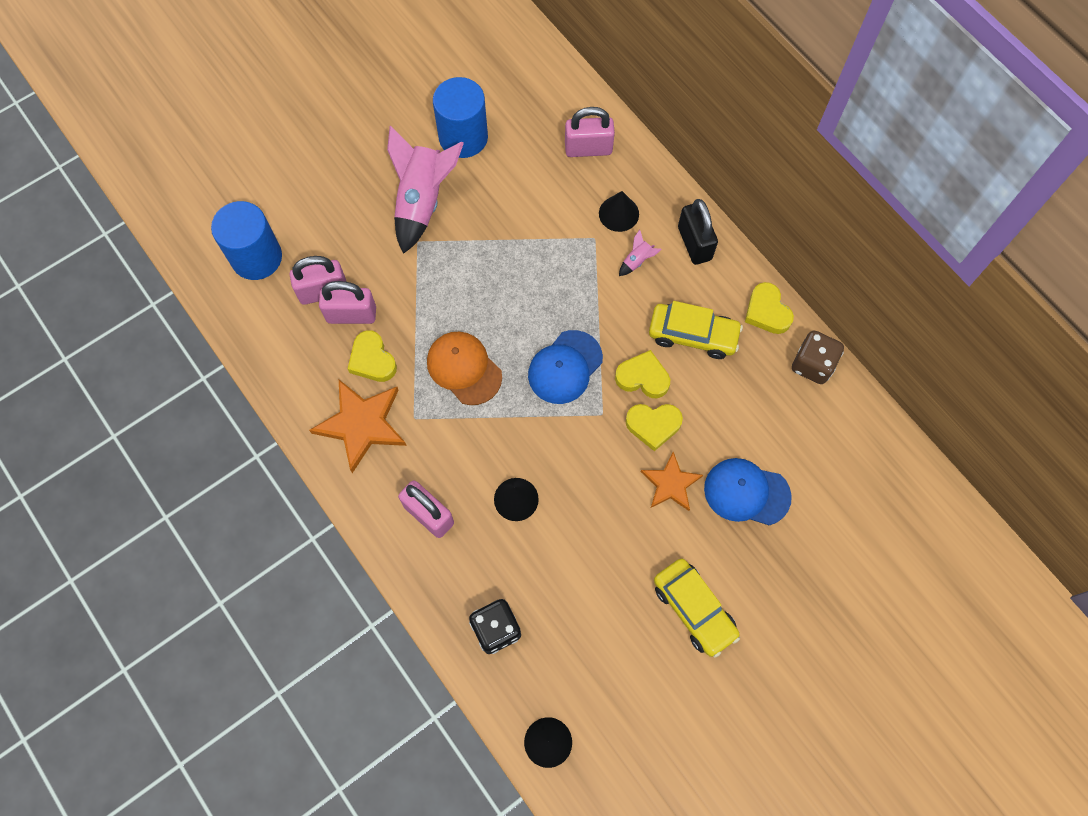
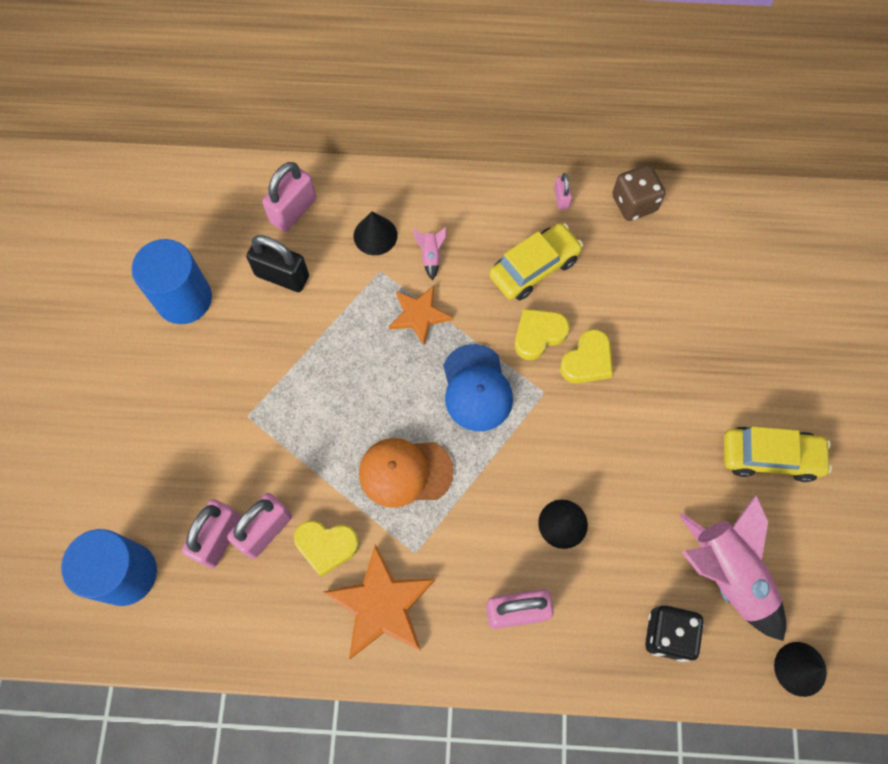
camera: 50 degrees left, 0 degrees up
pink rocket [387,126,464,254] -> pink rocket moved to [679,495,786,641]
orange star [641,452,703,511] -> orange star moved to [389,286,452,345]
black padlock [678,199,718,265] -> black padlock moved to [246,235,309,292]
blue cap [704,458,792,525] -> none
yellow heart [745,282,794,334] -> pink padlock [554,173,572,210]

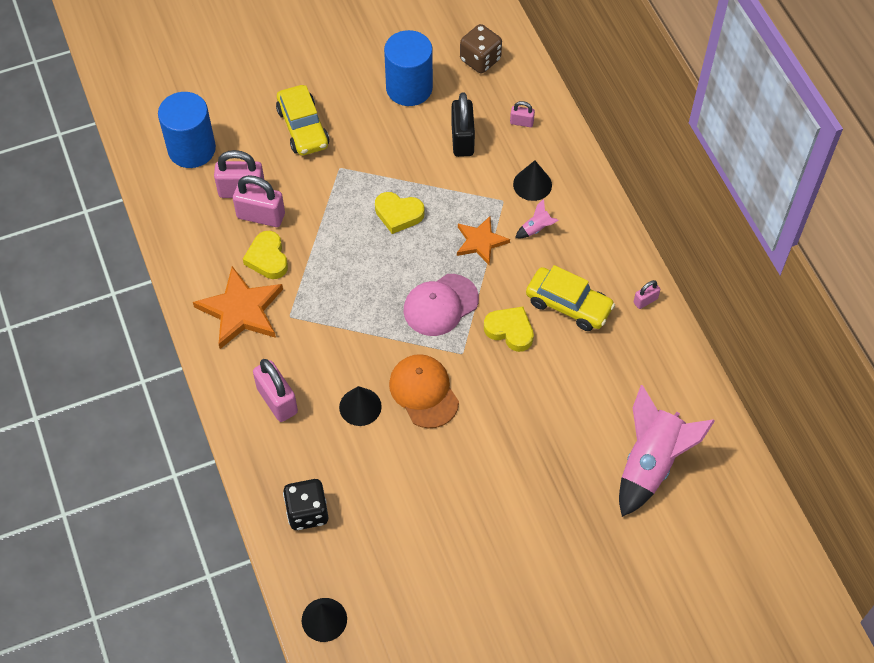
camera: 65 degrees right, 10 degrees down
pink padlock [262,162,316,232] -> pink padlock [510,101,535,127], size x0.51
orange cap [359,438,454,508] -> orange cap moved to [389,354,459,428]
blue cap [443,344,513,432] -> pink cap [404,274,479,336]
yellow heart [560,329,613,383] -> yellow heart moved to [375,192,425,234]
brown dice [612,165,666,221] -> brown dice moved to [460,24,502,74]
pink rocket [679,495,786,641] -> pink rocket moved to [619,385,715,517]
yellow car [724,426,832,482] -> yellow car moved to [276,85,329,156]

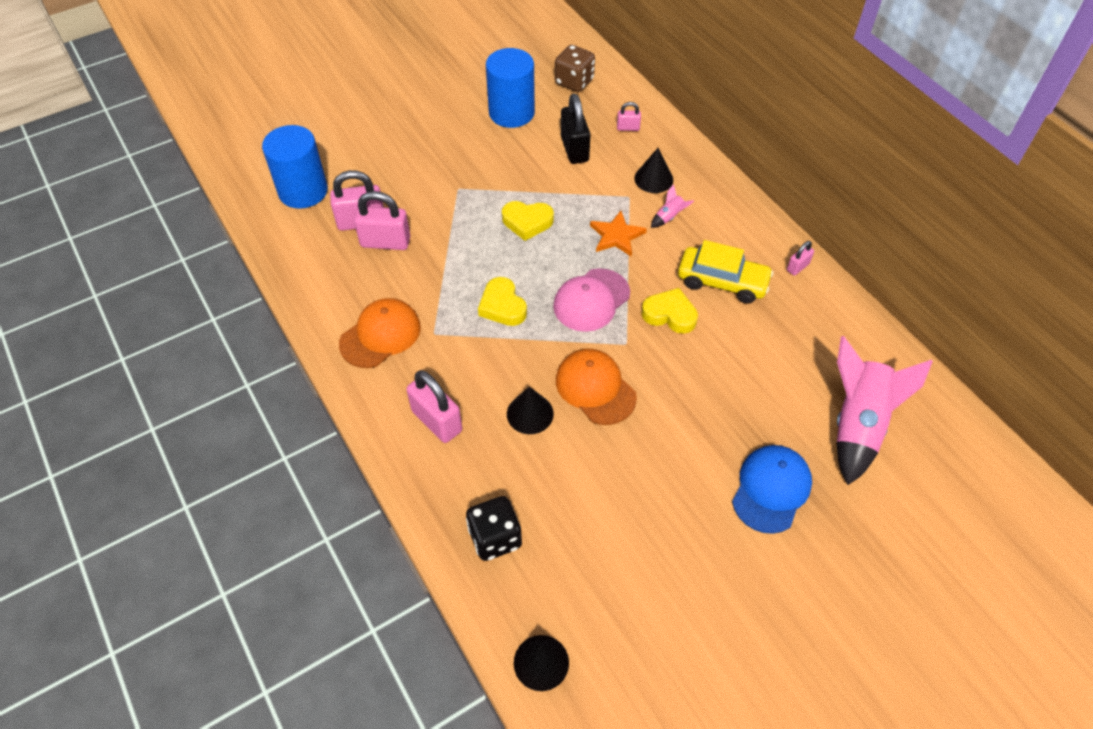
camera: 10 degrees left, 5 degrees down
orange star [193,266,283,349] -> orange cap [339,298,421,368]
yellow heart [243,231,288,279] -> yellow heart moved to [478,277,527,326]
yellow car [276,85,329,156] -> none
none -> blue cap [732,445,812,534]

